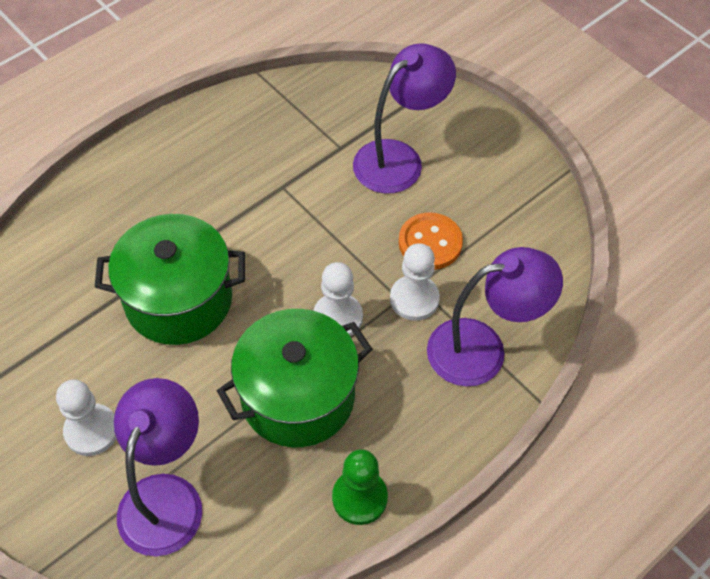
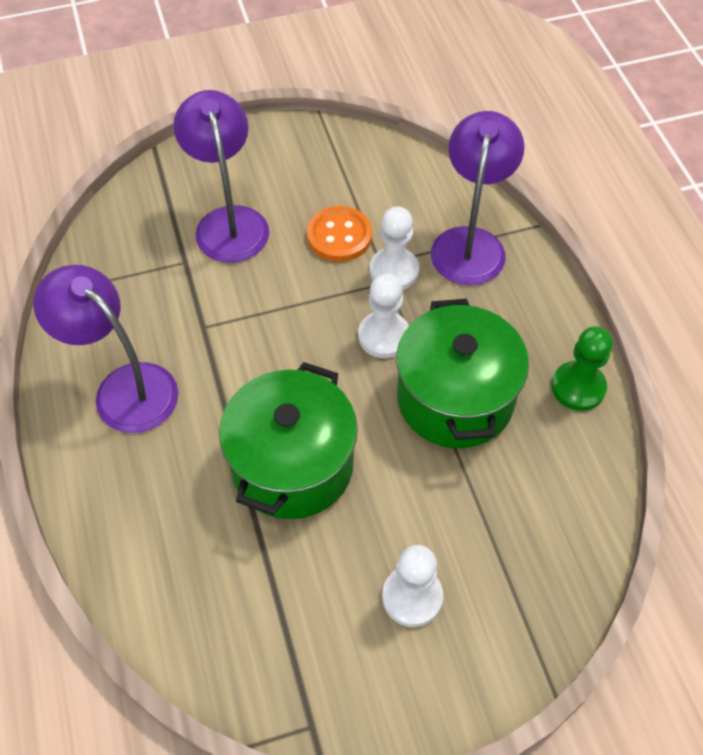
camera: 65 degrees left, 0 degrees up
purple lamp [114,378,202,556] -> purple lamp moved to [33,265,178,433]

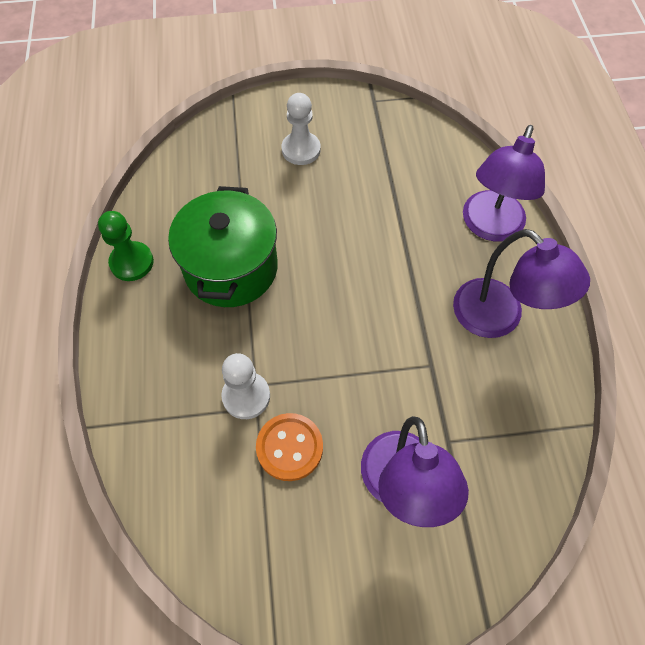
camera: 170 degrees left, 5 degrees up
green pot [219,362,358,519] -> none
white pawn [358,274,409,358] -> none
purple lamp [431,111,524,285] -> purple lamp moved to [463,125,545,241]

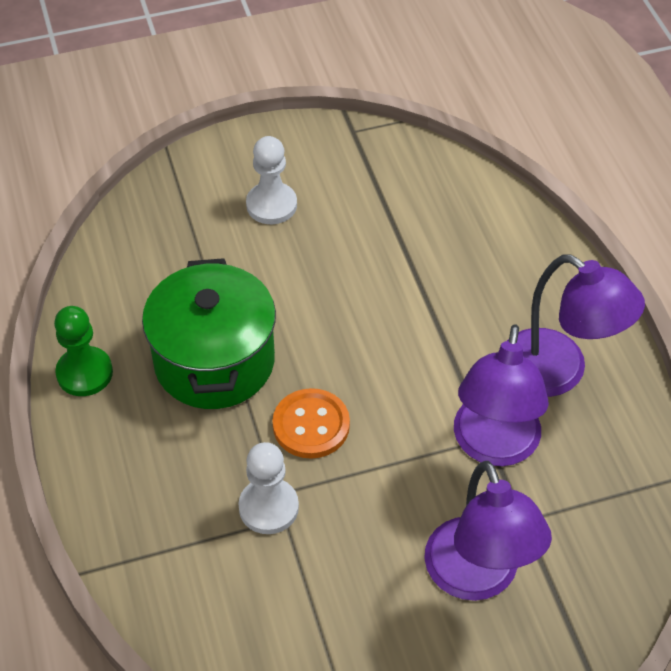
camera: 10 degrees left, 10 degrees down
orange button [256,413,323,481] -> orange button moved to [272,388,350,459]
purple lamp [463,125,545,241] -> purple lamp moved to [454,324,549,466]

